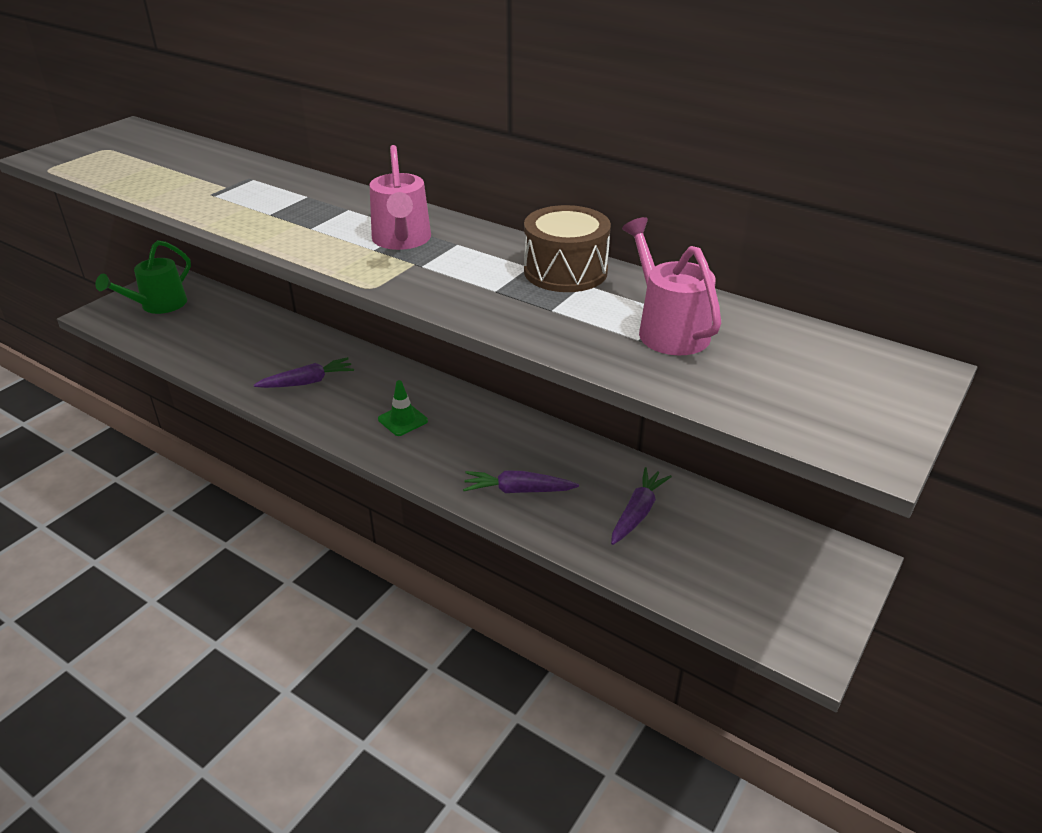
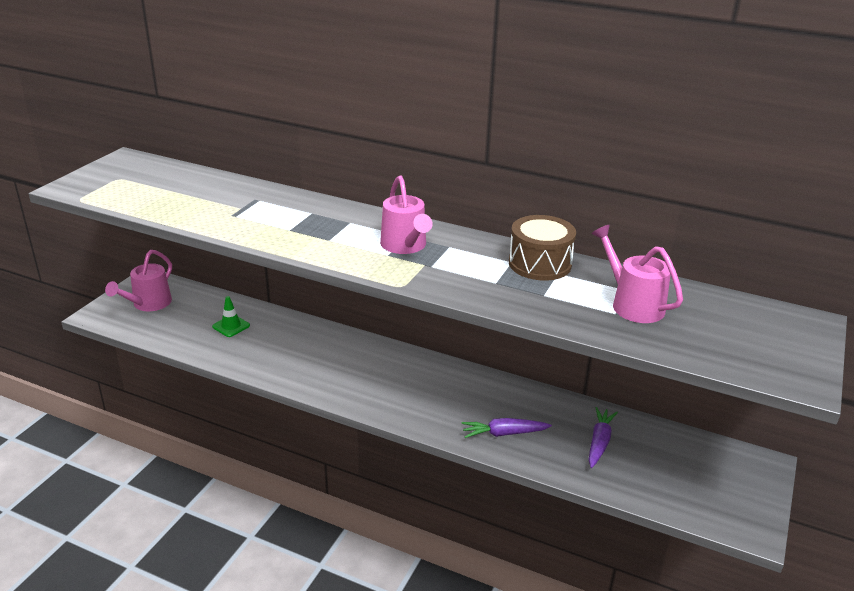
camera: 10 degrees left, 5 degrees down
green watering can [95,240,191,314] -> pink watering can [105,250,172,311]
purple carrot [254,357,354,388] -> none
green traffic cone [378,380,428,436] -> green traffic cone moved to [212,296,250,337]

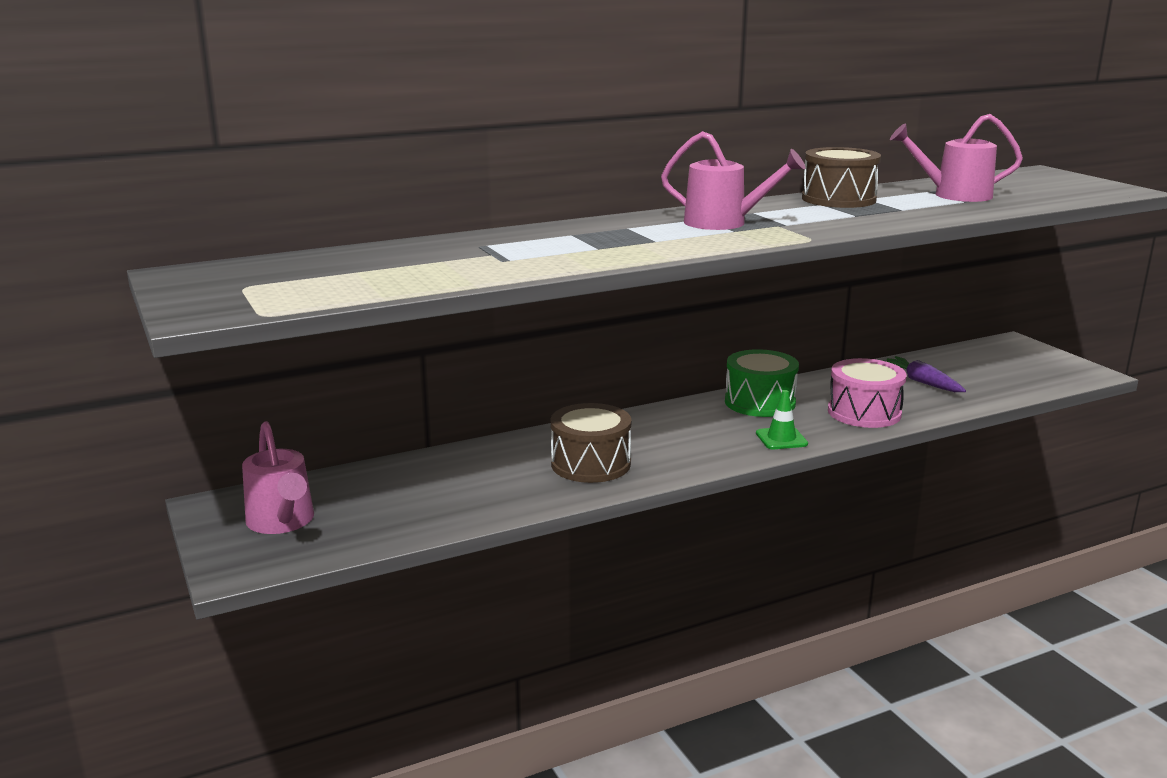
camera: 50 degrees left, 10 degrees down
green traffic cone [212,296,250,337] -> green traffic cone moved to [756,390,808,449]
purple carrot [462,418,552,438] -> pink drum [828,358,906,428]
none -> brown drum [551,403,631,483]
none -> green drum [725,349,799,417]

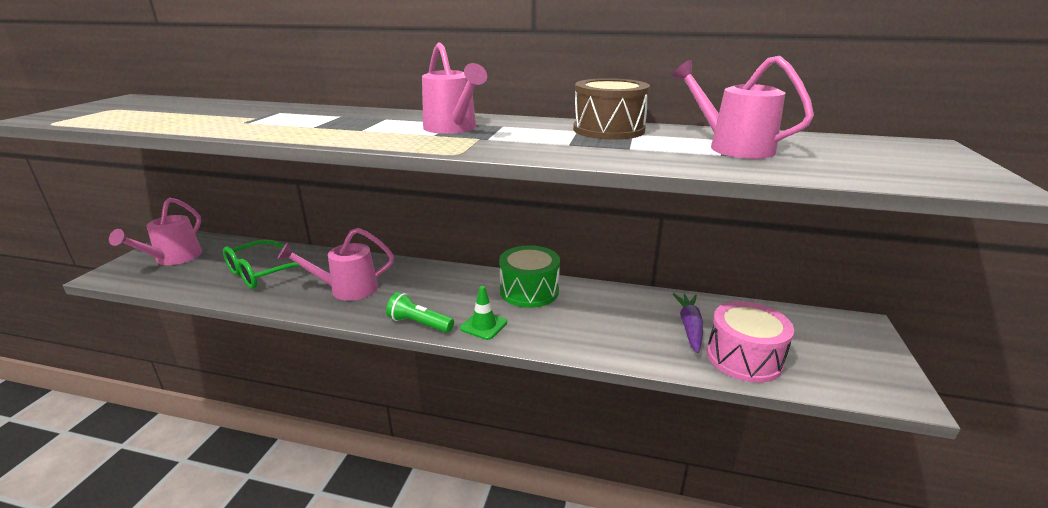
camera: 40 degrees right, 5 degrees up
brown drum [551,403,631,483] -> pink watering can [277,228,394,301]
pink drum [828,358,906,428] -> pink drum moved to [707,301,794,383]
none -> green glasses [223,240,318,289]
none -> green flashlight [386,292,454,333]

